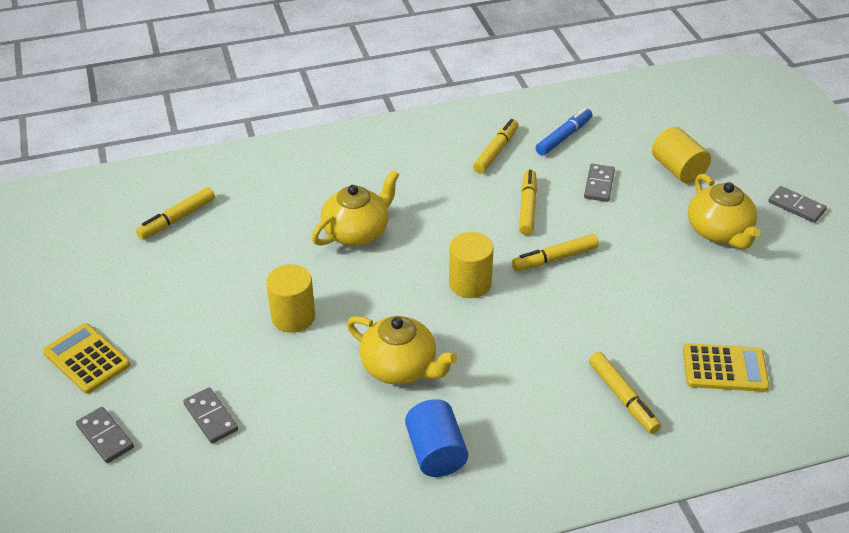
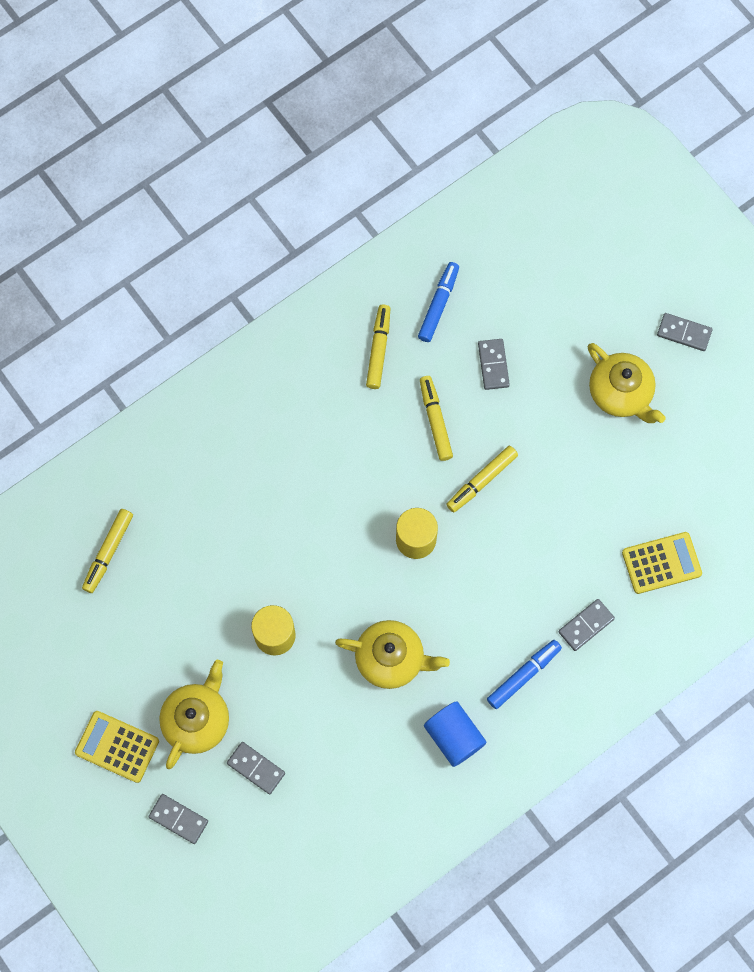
camera: 20 degrees left, 30 degrees up
yellow teapot [312,170,400,246] -> yellow teapot moved to [159,660,229,769]
yellow marker [589,352,661,434] -> grey domino [558,599,615,651]
yellow cylinder [652,127,711,183] -> none
none -> blue marker [487,640,562,709]

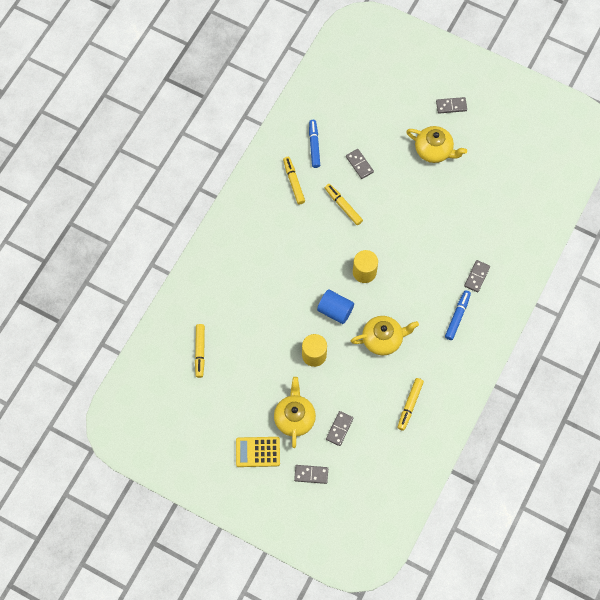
camera: 25 degrees left, 5 degrees down
grey domino [227,742,285,794] -> grey domino turned 75 degrees counterclockwise [326,411,353,446]
blue cylinder [424,701,487,767] -> blue cylinder moved to [317,289,354,324]
yellow marker [446,446,518,513] -> yellow marker moved to [398,378,424,431]
yellow calculator [622,532,702,594] -> none

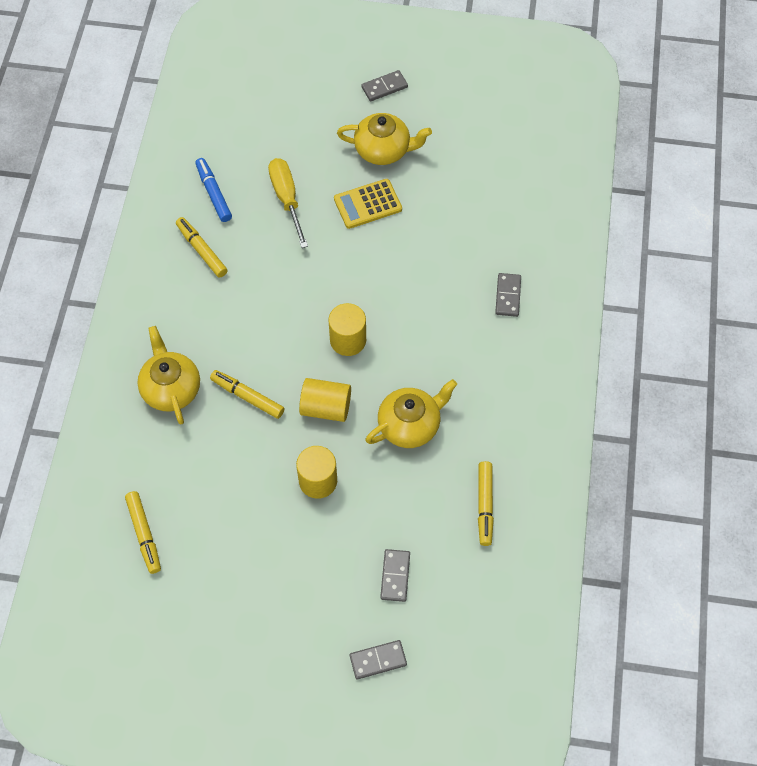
camera: 20 degrees left, 5 degrees down
yellow calculator [236,437,280,467] -> yellow calculator moved to [334,179,402,229]
yellow teapot [274,377,316,448] -> yellow teapot moved to [137,326,200,424]
blue cylinder [317,289,354,324] -> yellow cylinder [299,378,351,422]
yellow marker [325,184,363,225] -> yellow marker moved to [210,370,284,419]
grey domino [346,149,374,179] -> yellow screwdriver [268,158,308,248]
blue marker [445,290,471,340] -> none

